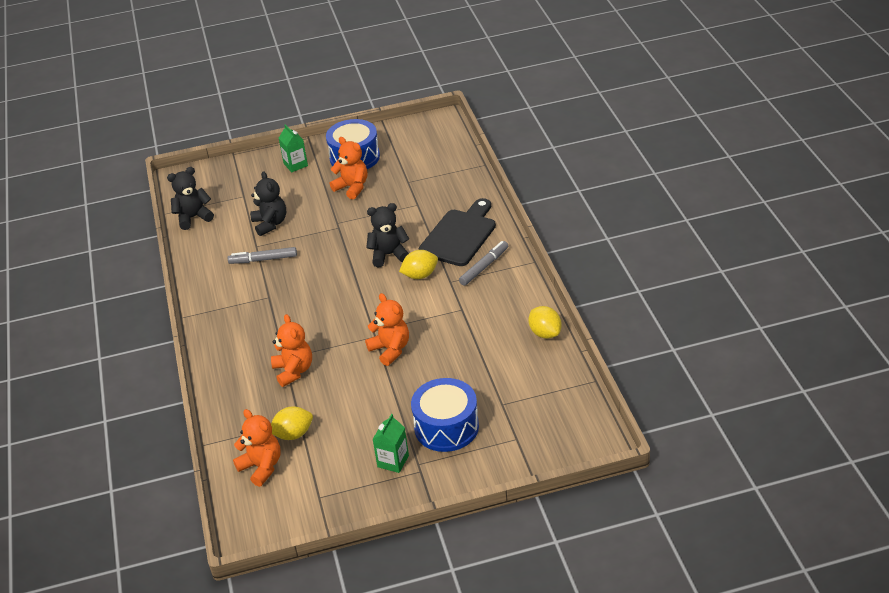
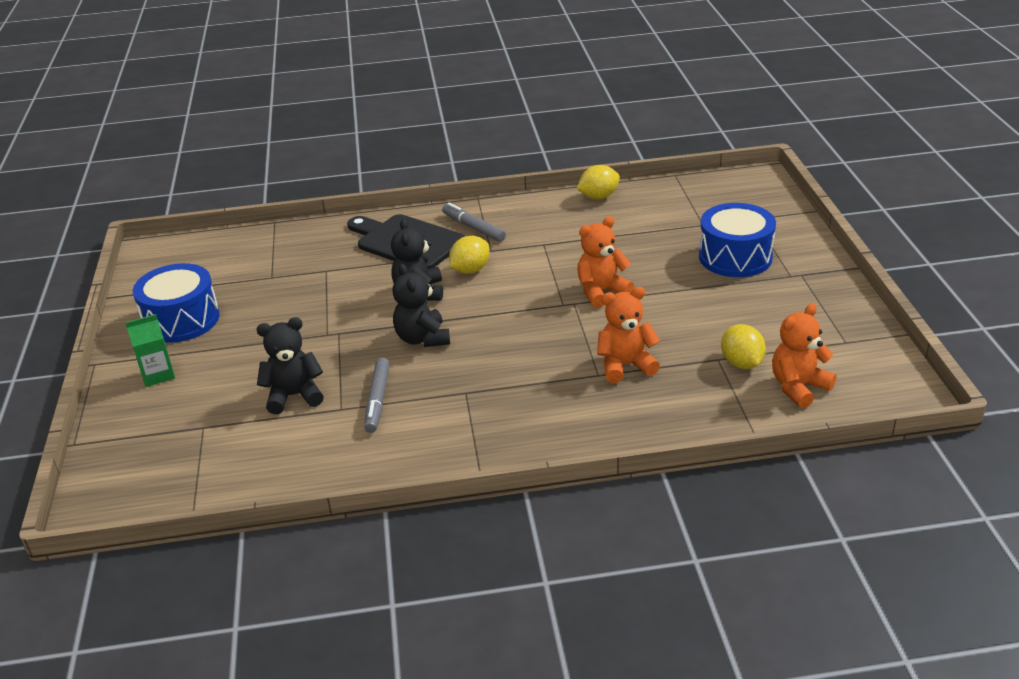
camera: 85 degrees left, 5 degrees down
black teddy bear [167,167,214,230] -> black teddy bear moved to [392,264,450,347]
orange teddy bear [330,137,367,199] -> none
green carton [372,414,409,473] -> none
yellow lemon [399,250,438,279] -> yellow lemon turned 60 degrees clockwise [449,236,490,274]

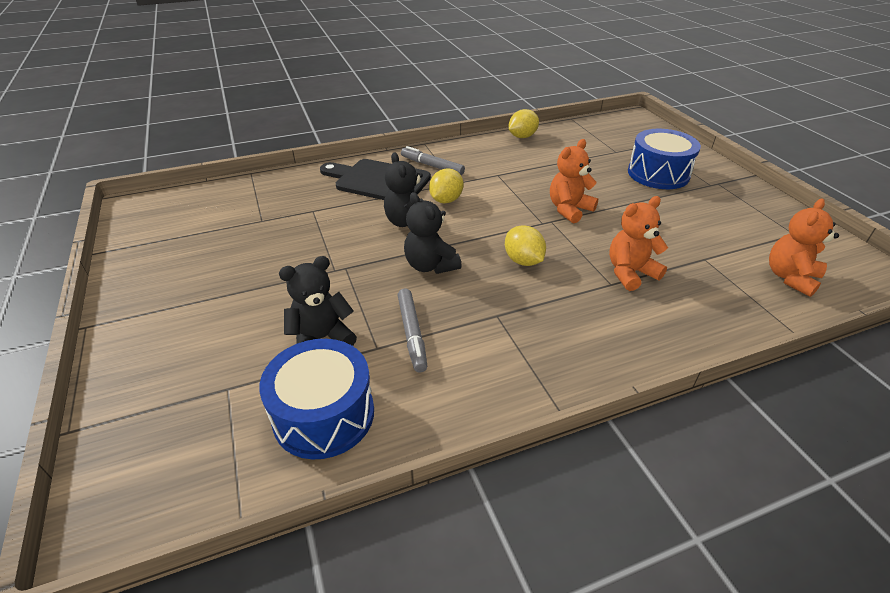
camera: 15 degrees left, 5 degrees up
green carton [125,314,175,387] -> none
blue drum [133,263,220,343] -> blue drum moved to [259,339,374,460]
yellow lemon [721,324,766,369] -> yellow lemon moved to [505,225,546,266]

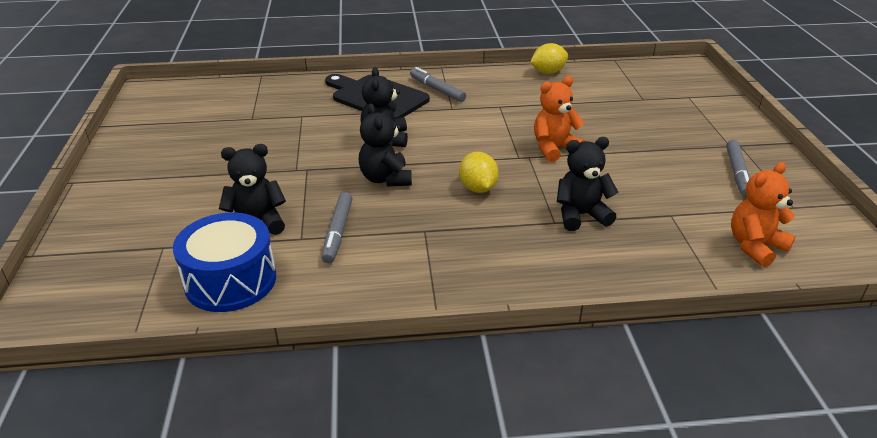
camera: 15 degrees right, 5 degrees down
yellow lemon [429,168,464,203] -> none
orange teddy bear [609,196,668,291] -> black teddy bear [557,137,619,231]
blue drum [628,129,701,189] -> none
none -> grey marker [726,140,751,197]

